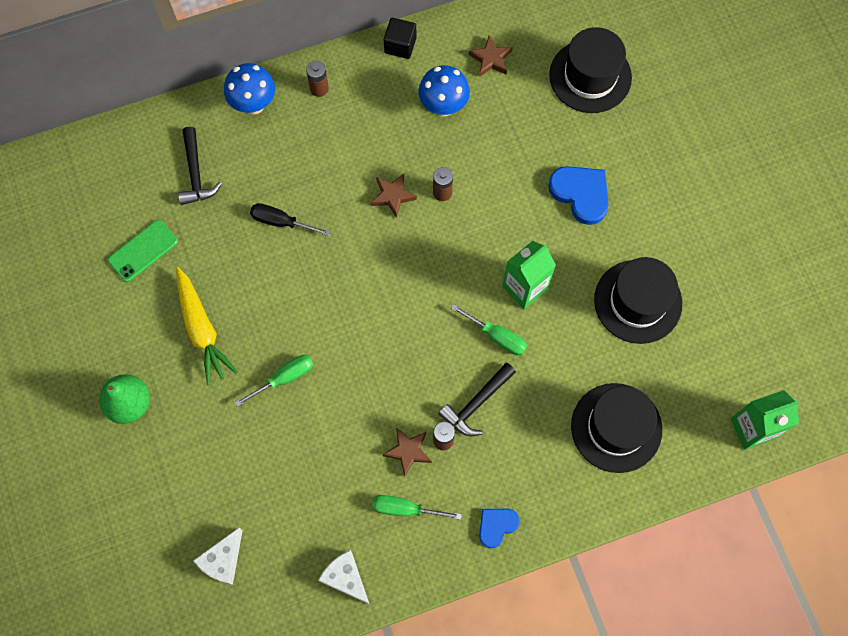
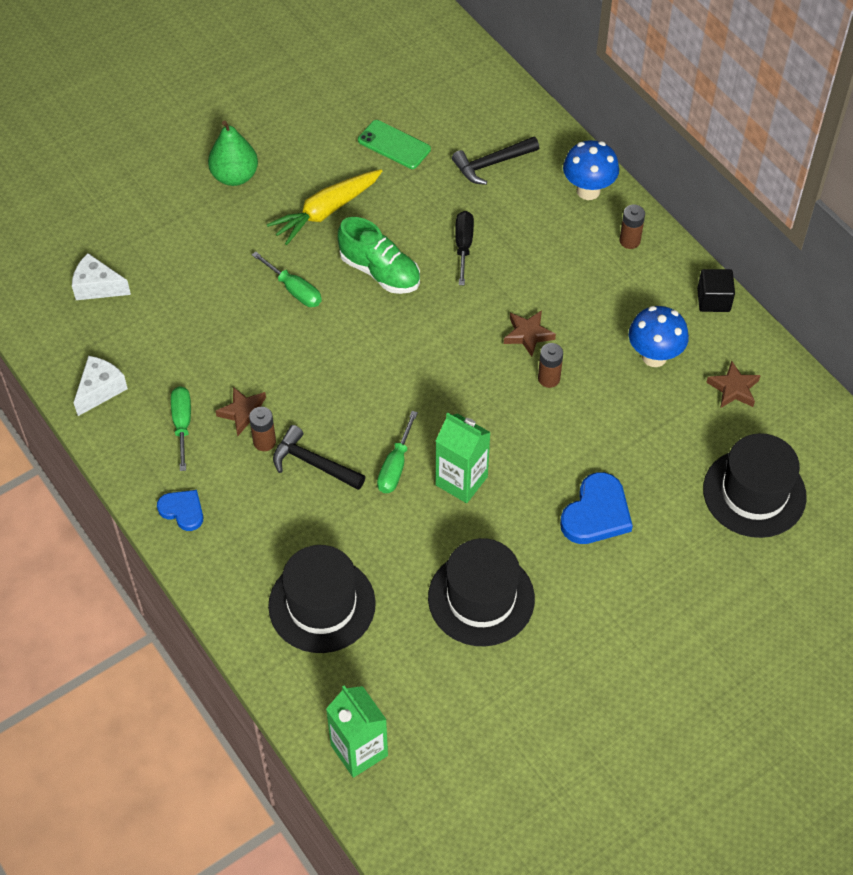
camera: 75 degrees right, 15 degrees down
none -> green shoe [338,217,420,294]

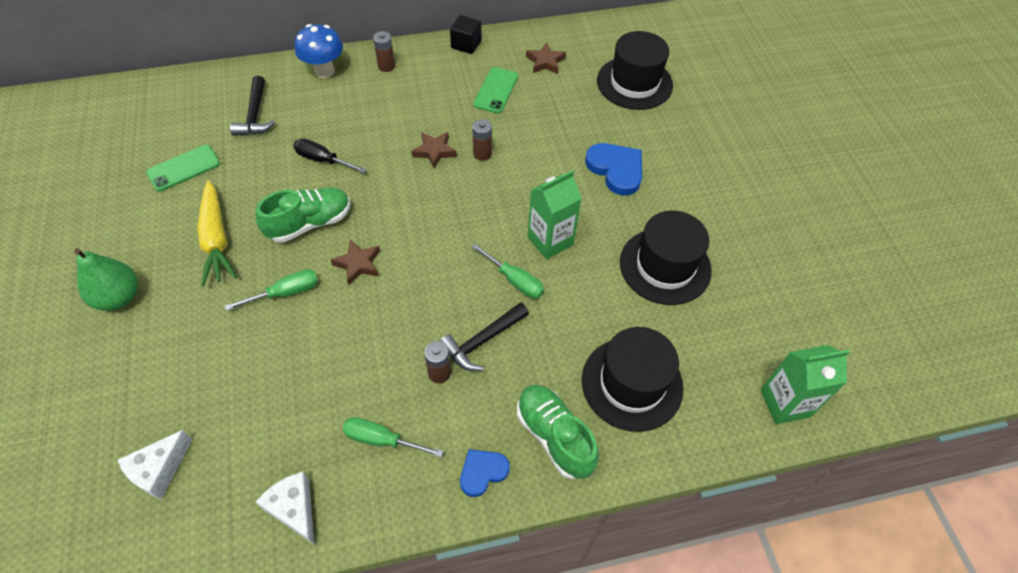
camera: 70 degrees left, 0 degrees up
brown star [216,387,266,436] -> brown star moved to [331,239,380,285]
blue mushroom [629,306,689,367] -> green phone [473,67,518,113]
none -> green shoe [517,385,599,479]

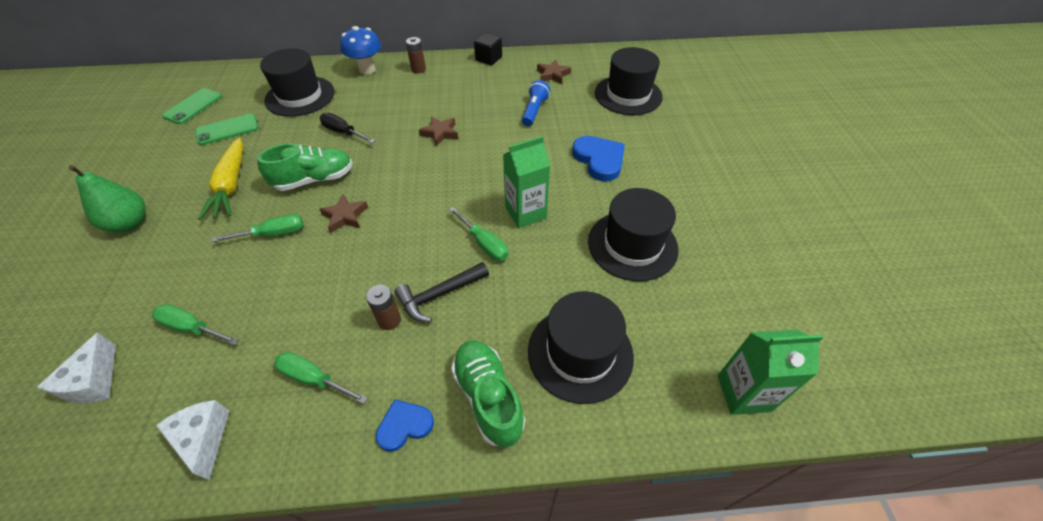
camera: 10 degrees right, 5 degrees down
white cheese [118,430,193,499] -> white cheese turned 45 degrees counterclockwise [37,332,116,403]
black hammer [230,76,275,136] -> black hat [260,49,335,117]
brown battery [472,119,492,161] -> none
green phone [473,67,518,113] -> green phone moved to [162,88,222,124]
none -> green screwdriver [152,304,239,345]
none -> blue flashlight [522,80,550,126]

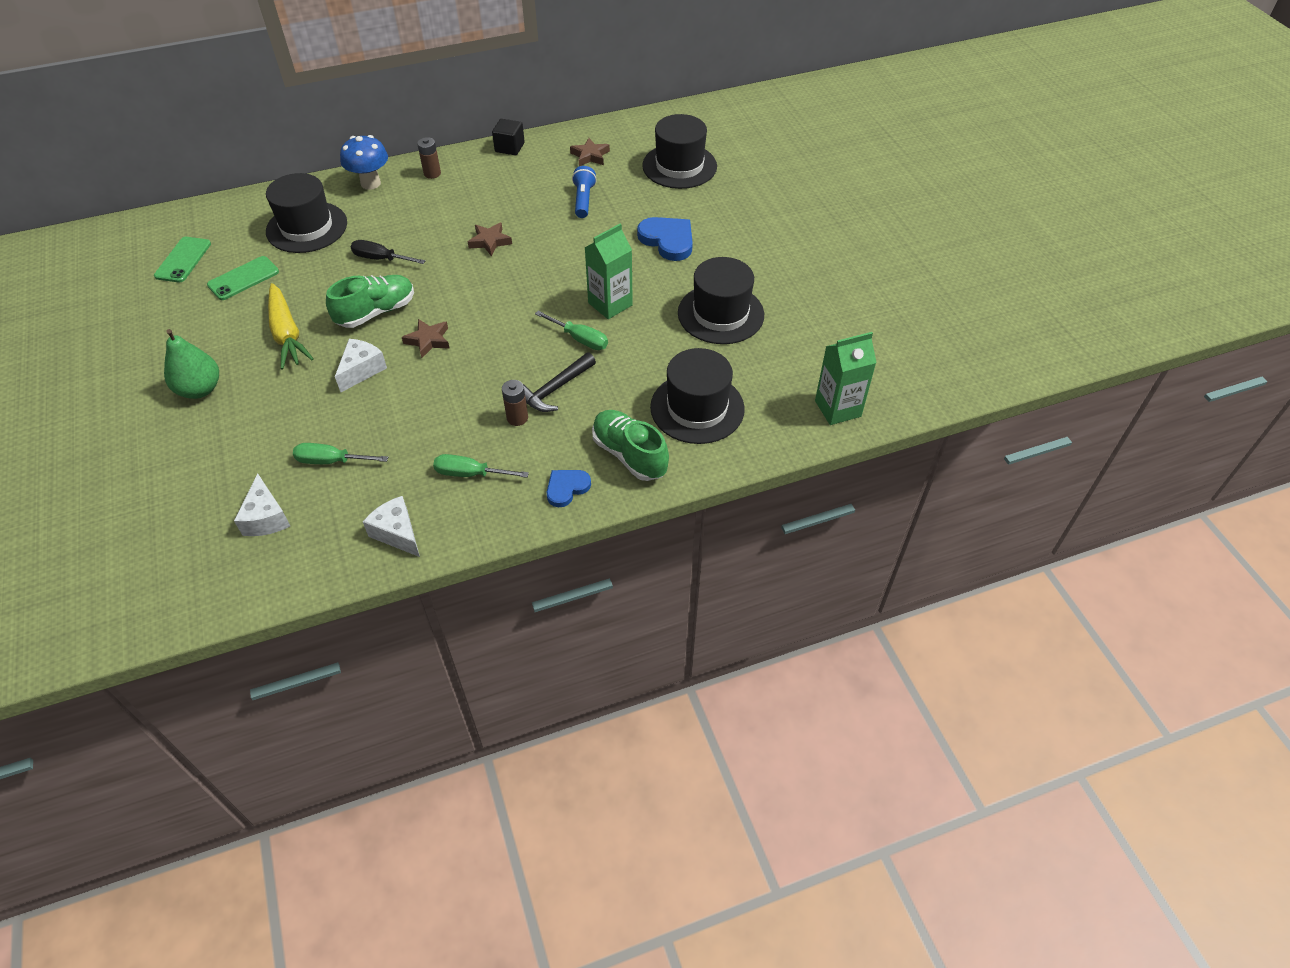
camera: 15 degrees left, 0 degrees up
green screwdriver [211,214,304,242] -> white cheese [335,339,387,392]

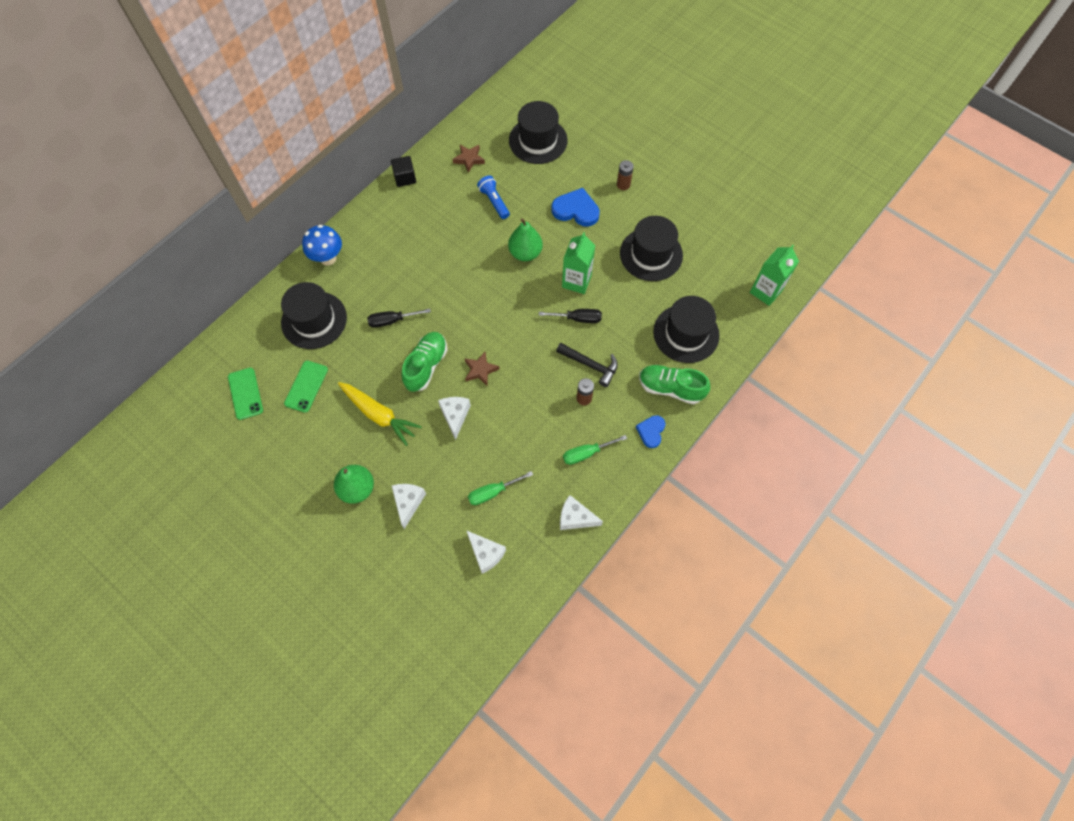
camera: 30 degrees left, 15 degrees up
brown battery [417,137,441,179] -> brown battery moved to [617,160,634,190]
brown star [468,222,512,256] -> none
black hammer [523,352,596,412] -> black hammer turned 75 degrees counterclockwise [556,343,618,387]
green screwdriver [535,311,608,350] -> black screwdriver [539,309,602,323]
none -> white cheese [392,484,426,529]
none -> green pear [508,218,543,261]

